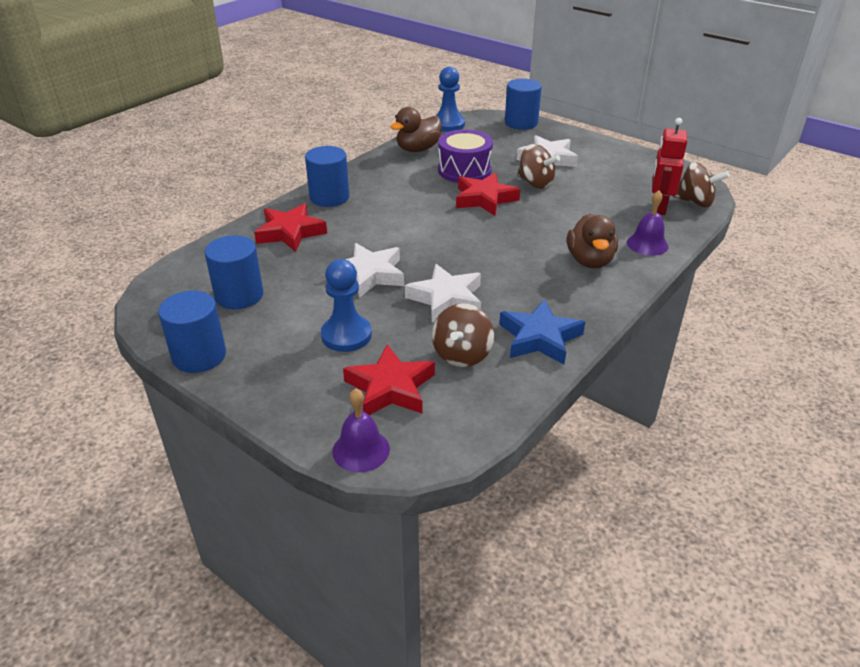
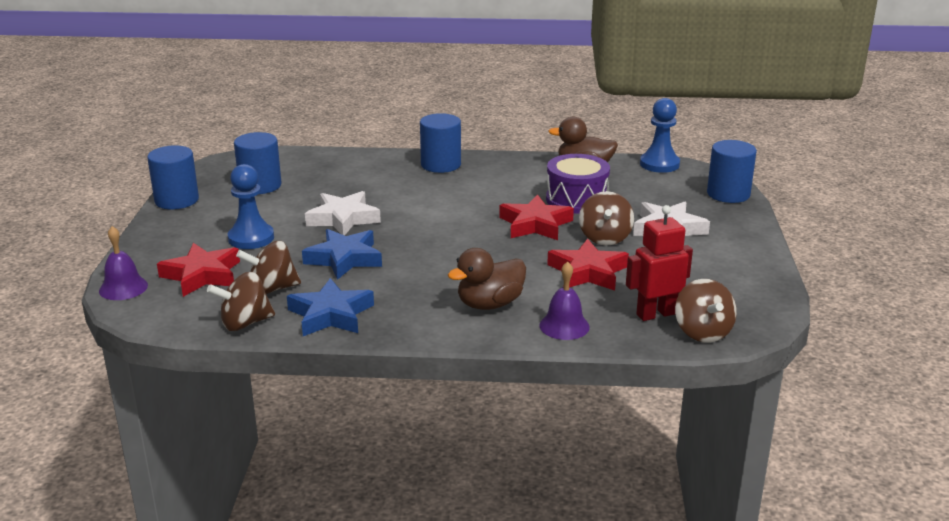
camera: 55 degrees right, 10 degrees down
red star [254,203,327,252] -> red star moved to [547,239,629,291]
white star [405,264,481,323] -> blue star [302,229,382,280]
none -> brown spinning top [207,272,275,331]

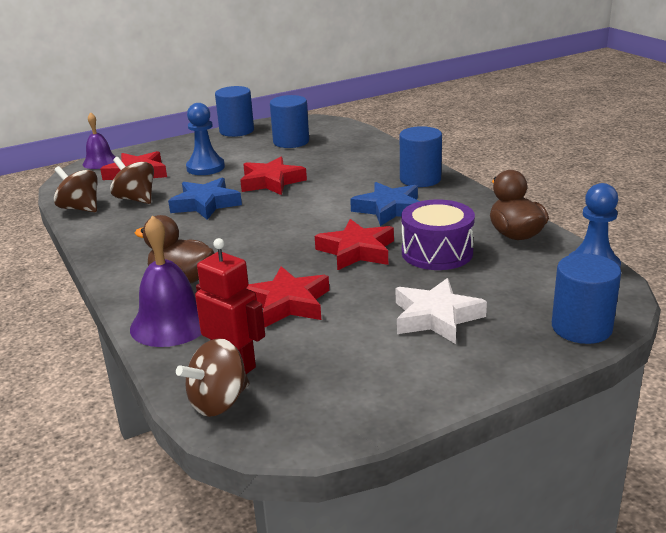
camera: 60 degrees right, 0 degrees up
blue star [287,278,374,336] -> blue star moved to [350,182,420,226]
white star [305,191,381,235] -> red star [240,157,307,195]
purple bell [539,261,590,340] -> purple bell [130,215,201,347], size x1.54
brown spinning top [579,191,634,245] -> none

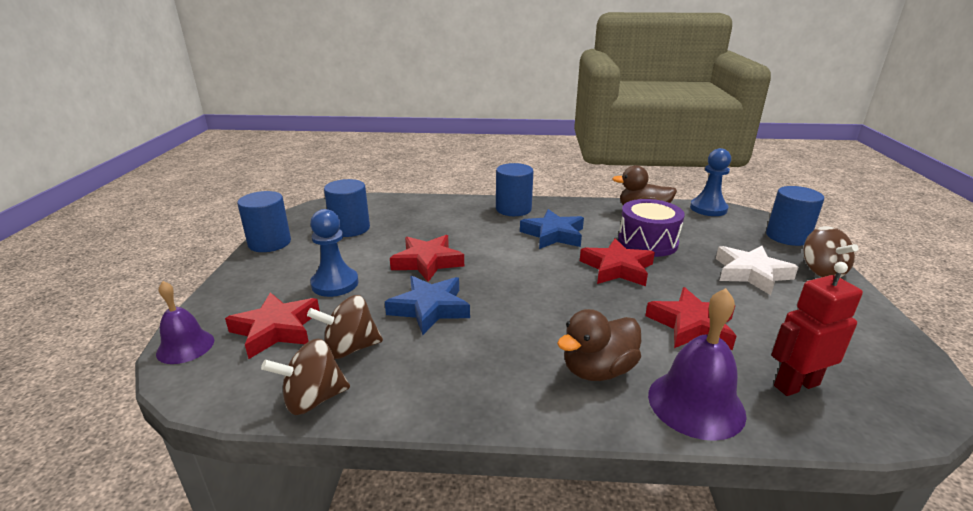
camera: 60 degrees left, 0 degrees up
brown spinning top [176,338,250,417] -> brown spinning top moved to [804,226,859,278]

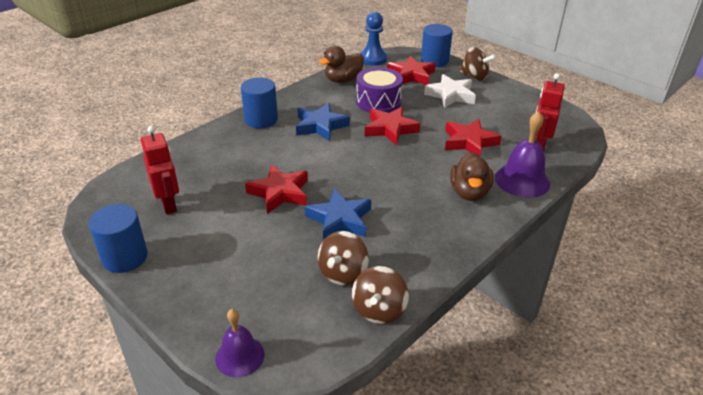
camera: 50 degrees left, 10 degrees up
red star [225,292,320,359] -> red star moved to [387,55,436,85]
blue pawn [310,209,358,297] -> none
blue cylinder [324,179,370,237] -> red robot [141,126,179,214]

